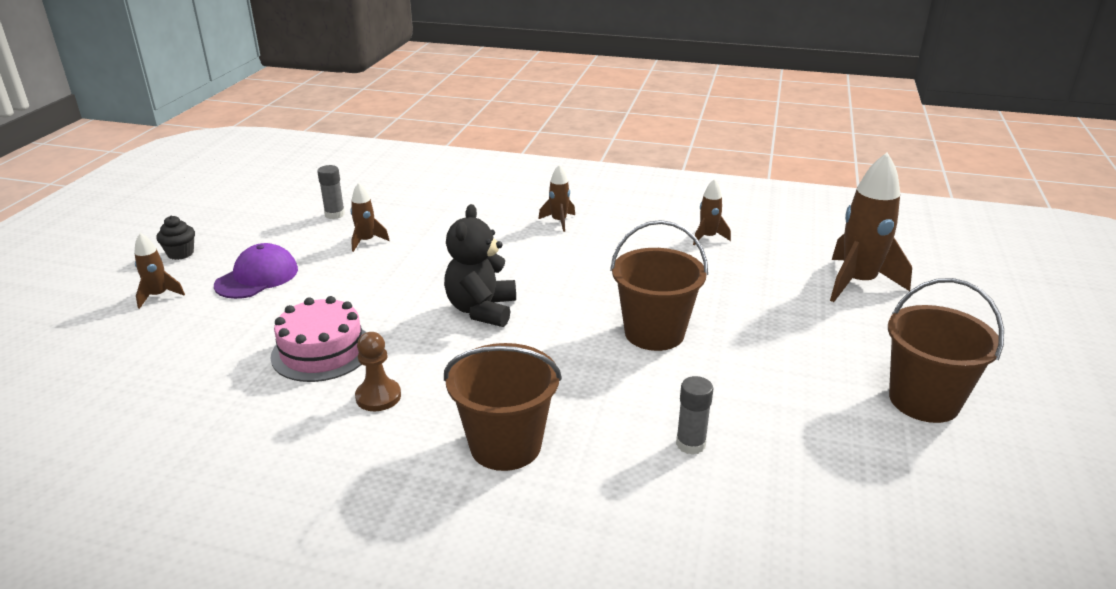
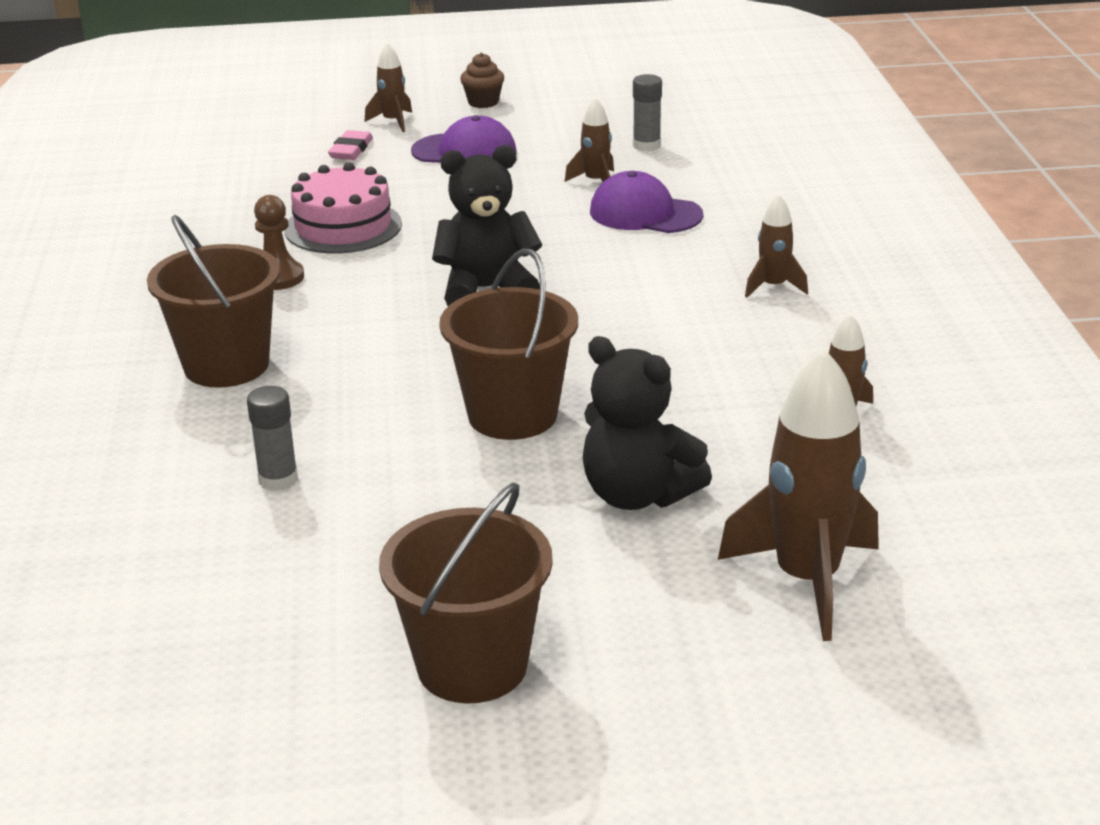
camera: 70 degrees right, 0 degrees up
black cupcake [156,216,195,260] -> brown cupcake [460,53,504,108]
none -> pink eraser [328,130,373,160]
none -> black teddy bear [582,336,712,510]
none -> purple cap [590,171,703,233]

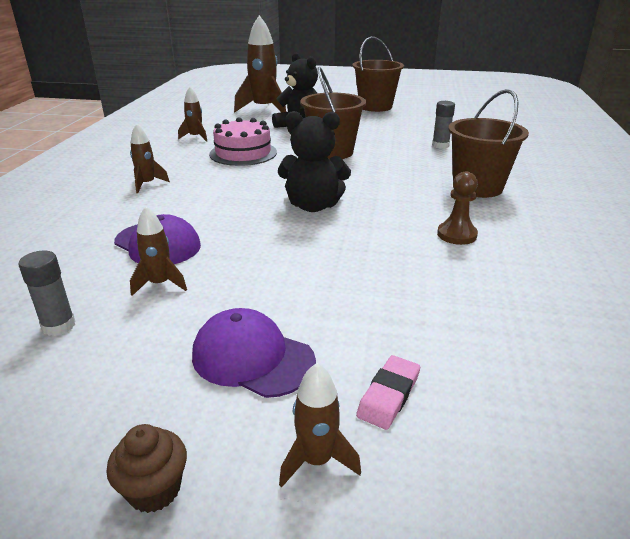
camera: 165 degrees left, 0 degrees up
pink cake [284,163,402,254] -> pink cake moved to [209,117,277,166]

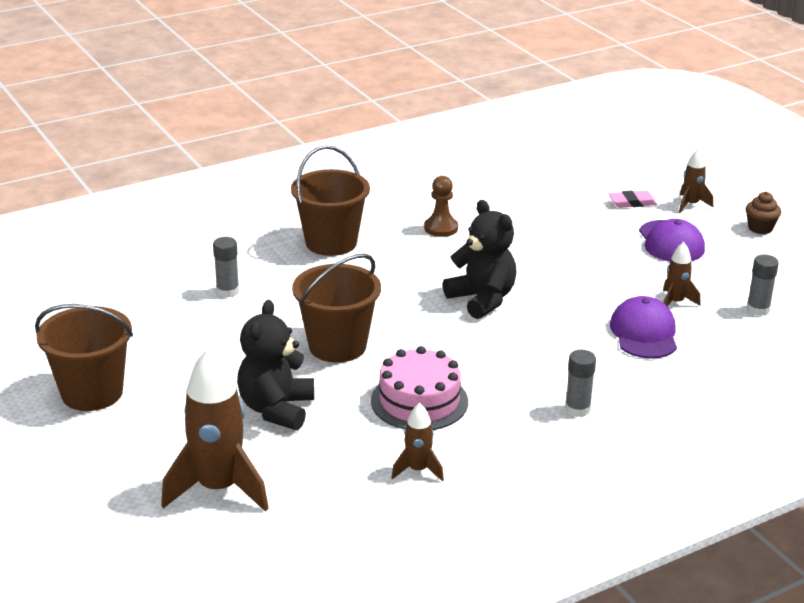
camera: 130 degrees left, 0 degrees up
brown rocket [130,124,170,193] -> grey glue stick [565,350,596,417]

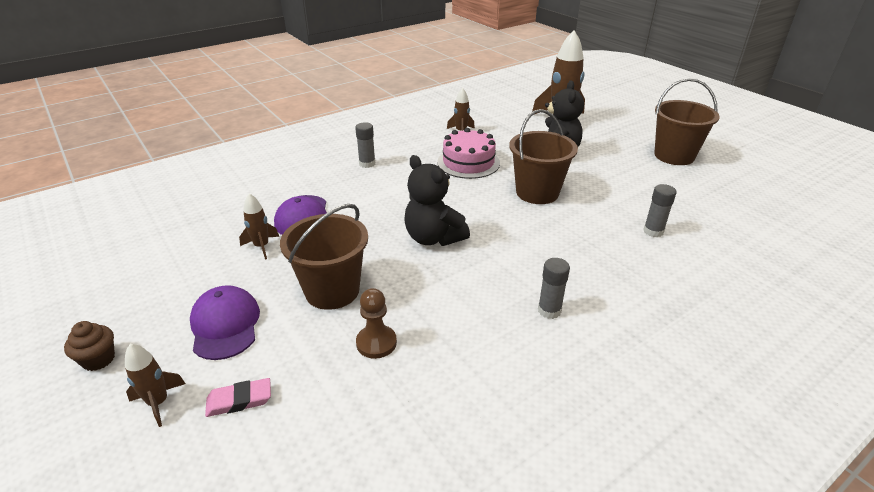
camera: 175 degrees right, 5 degrees up
brown bucket [291,145,370,256] -> brown bucket moved to [280,204,368,310]
brown pawn [424,176,458,237] -> brown pawn moved to [356,288,397,359]
grey glue stick [747,255,779,316] -> grey glue stick moved to [538,258,570,319]

